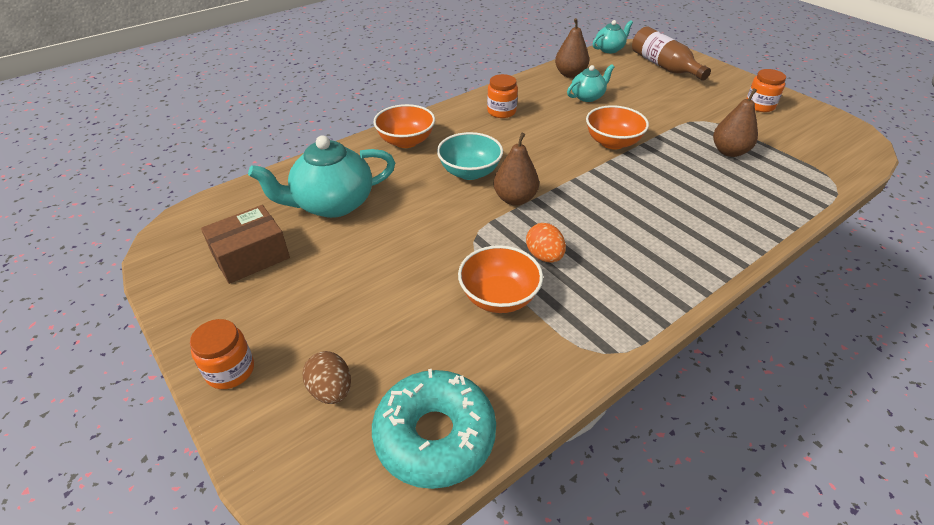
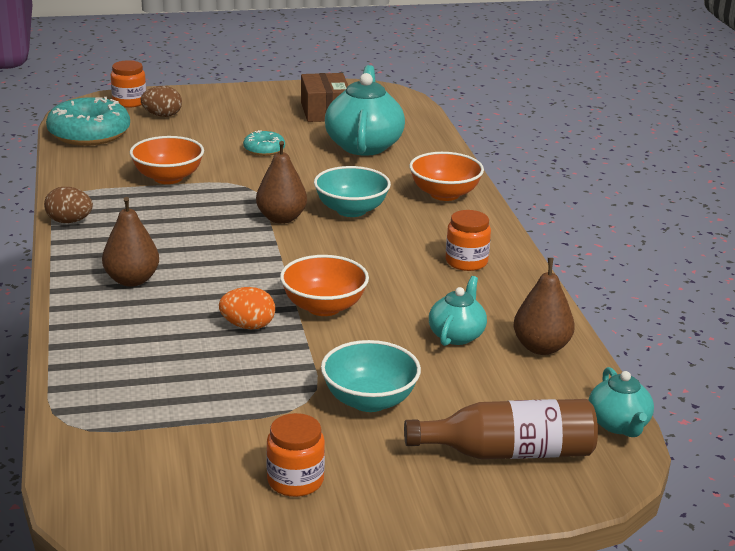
camera: 115 degrees right, 15 degrees down
orange jar [190,319,254,389] -> orange jar moved to [111,60,146,108]
orange egg [526,223,566,263] -> orange egg moved to [219,287,275,329]
turquoise teapot [567,64,614,102] -> turquoise teapot turned 150 degrees counterclockwise [429,276,487,346]
brown pear [713,88,758,157] -> brown pear moved to [102,197,159,287]
none -> brown egg [44,187,93,223]
none -> turquoise donut [243,130,285,156]
none -> turquoise bowl [321,340,421,412]

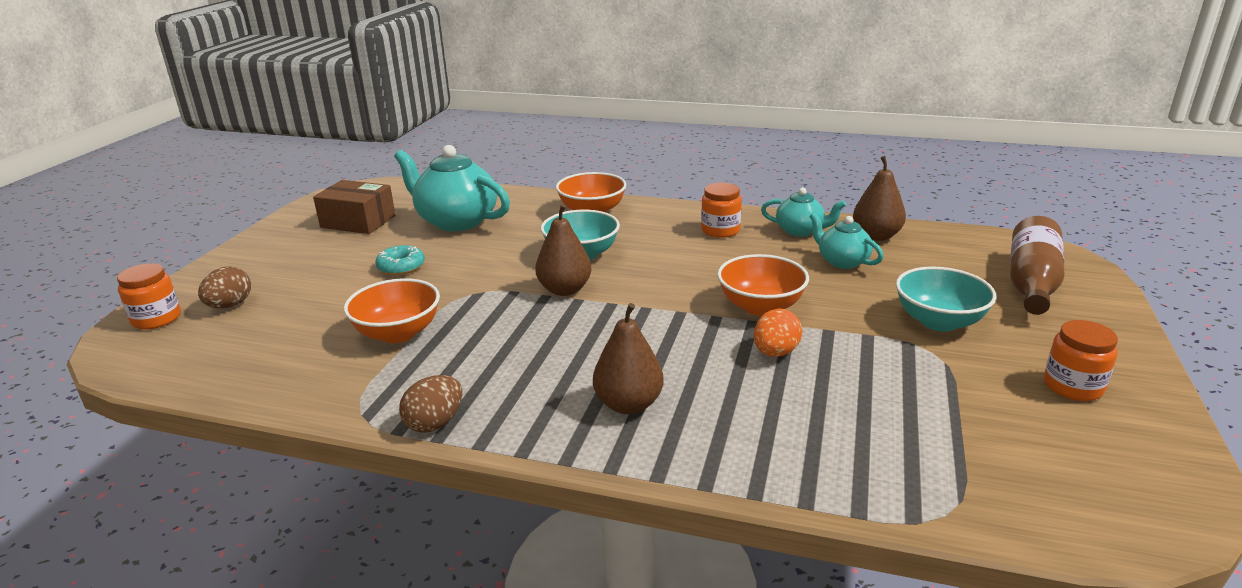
camera: 60 degrees left, 0 degrees up
turquoise donut [46,97,130,146] -> none
turquoise teapot [589,367,654,437] -> turquoise teapot moved to [761,188,846,237]

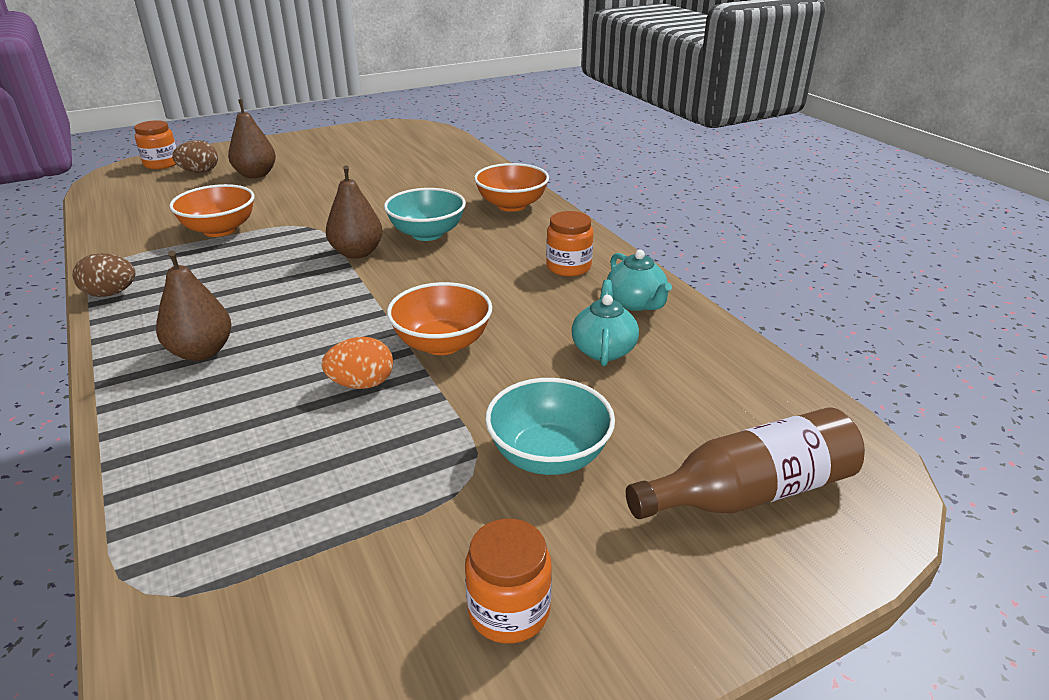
camera: 45 degrees right, 5 degrees up
brown box [313,180,395,234] -> none
turquoise donut [375,245,425,275] -> none
turquoise teapot [394,145,510,231] -> none
brown pear [853,156,906,241] -> brown pear moved to [228,99,276,178]

